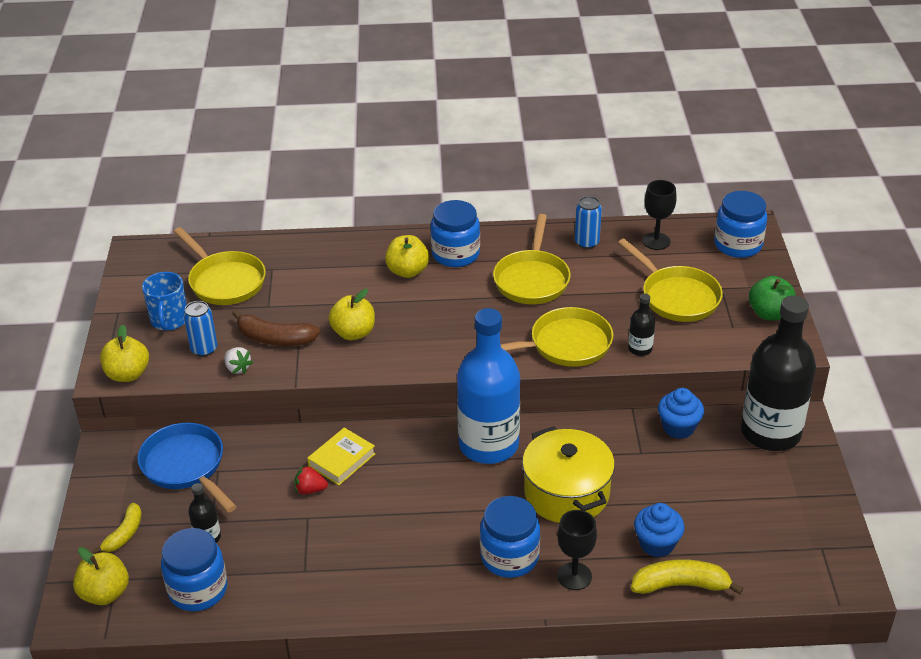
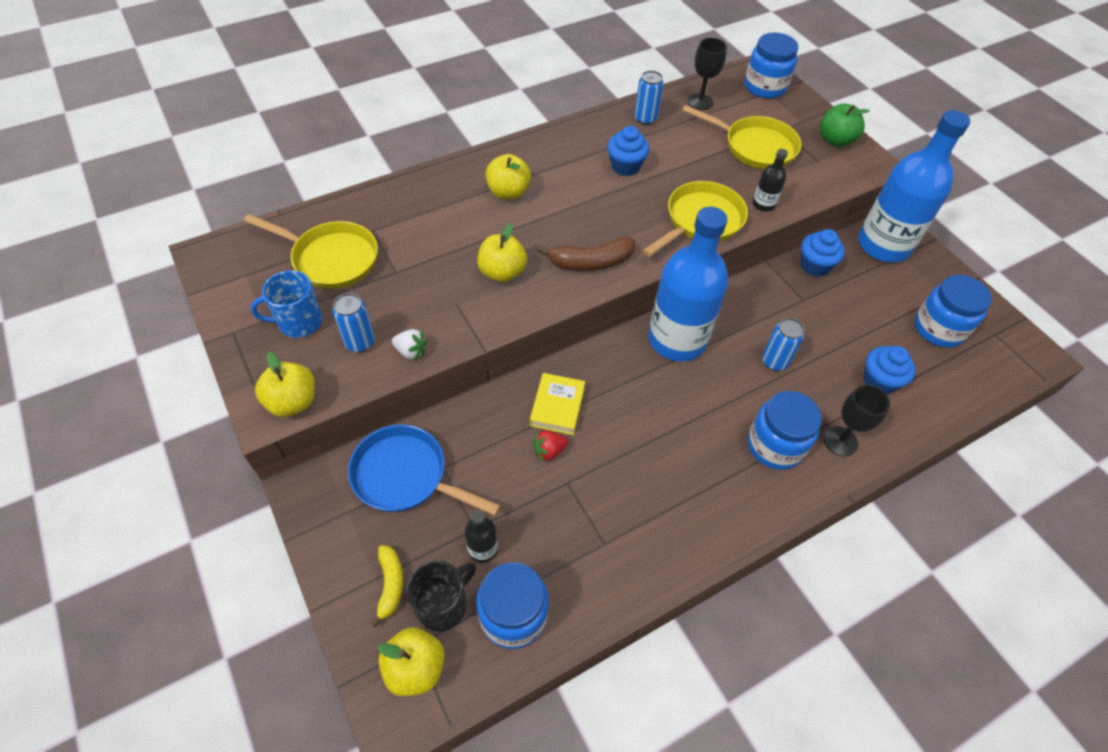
camera: 30 degrees left, 15 degrees up
blue mug [142,272,187,330] -> blue mug turned 105 degrees clockwise [251,270,322,338]
brown banana [232,310,320,346] -> brown banana moved to [538,237,635,271]
blue jar [430,200,480,267] -> blue jar moved to [914,275,992,348]
yellow pan [493,214,571,304] -> blue cupcake [607,126,649,176]
yellow pot [522,426,615,523] -> blue can [762,318,804,371]
yellow banana [631,559,744,594] -> none
black bottle [741,296,816,451] -> blue bottle [858,110,970,262]
none -> black mug [407,560,476,632]

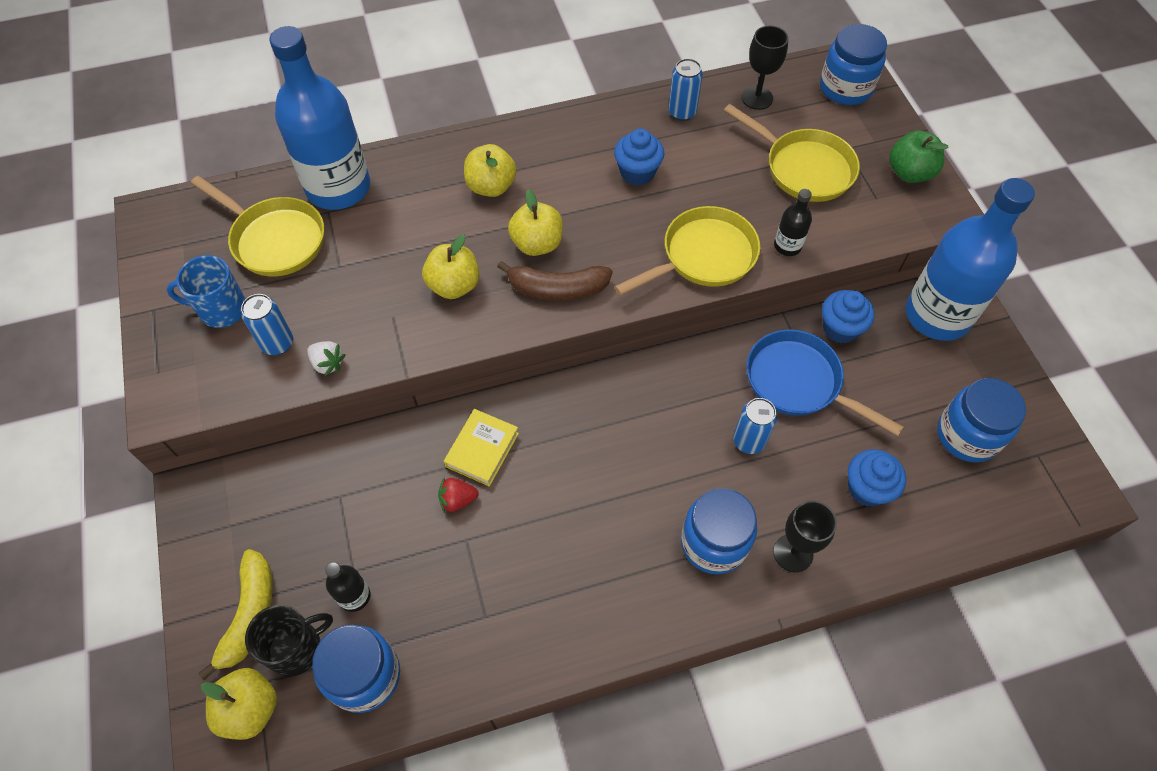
camera: 15 degrees right, 5 degrees up
yellow apple [255,352,315,417] -> yellow apple moved to [508,189,563,256]
blue pan [348,424,501,516] -> blue pan moved to [746,329,904,436]
yellow banana [371,545,403,627] -> yellow banana [198,549,273,680], size x1.50
blue bottle [648,207,728,361] -> blue bottle moved to [269,26,370,210]

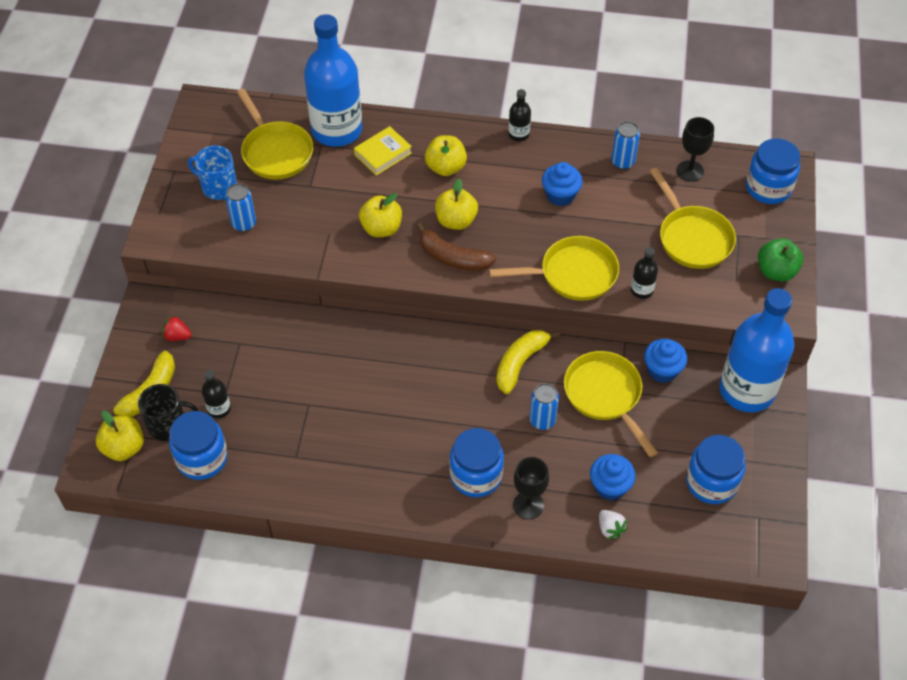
camera: 25 degrees right, 5 degrees down
white strawberry [307,341,345,376] -> white strawberry moved to [599,510,627,540]
red strawberry [438,477,479,512] -> red strawberry moved to [162,315,192,341]
yellow book [444,409,519,487] -> yellow book moved to [354,126,412,176]
blue pan [746,329,904,436] -> yellow pan [564,351,658,457]
none -> yellow banana [496,330,560,394]
none -> black bottle [508,89,531,141]

